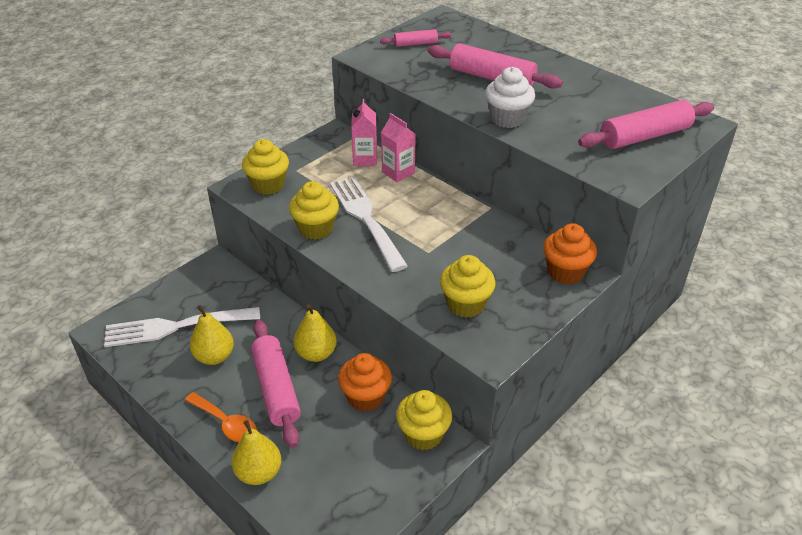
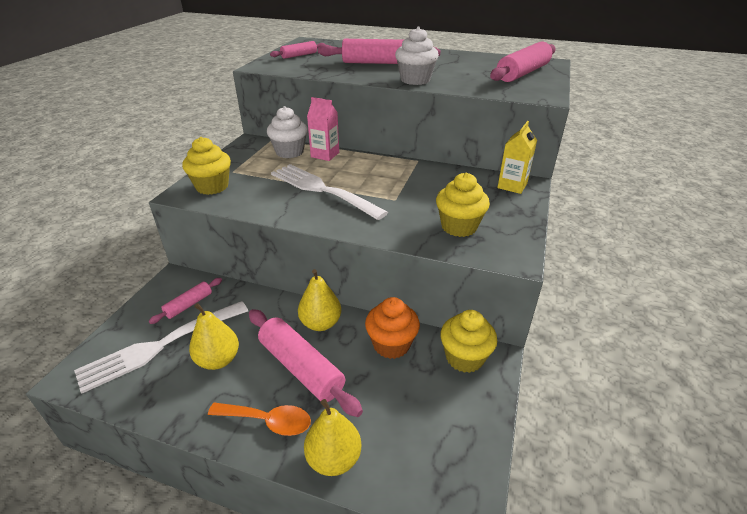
camera: 25 degrees left, 5 degrees down
yellow cupcake [289,181,339,240] -> none
pink carton [351,99,377,166] -> white cupcake [267,106,308,158]
orange cupcake [543,223,597,284] -> yellow carton [497,121,537,194]
none -> pink rolling pin [149,278,222,324]

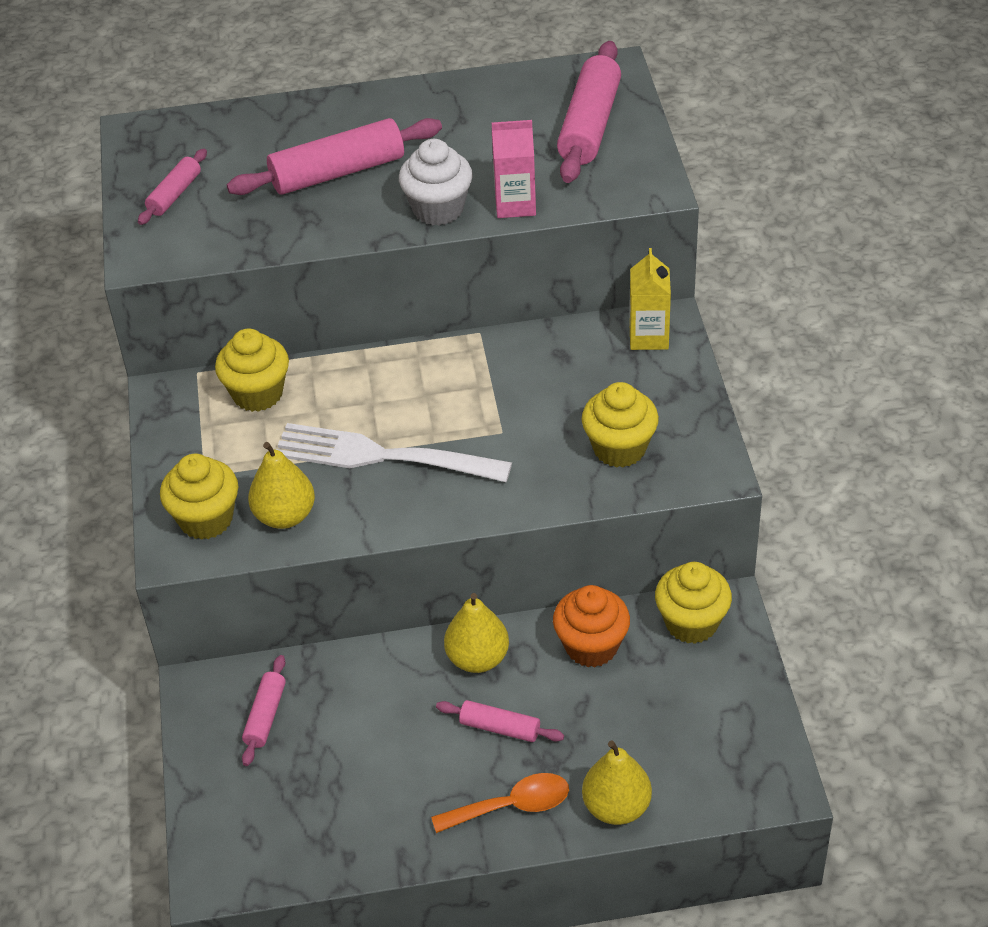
camera: 25 degrees left, 10 degrees up
white fork [74,301,248,394] -> none
yellow pear [189,303,239,370] -> yellow pear moved to [248,442,315,529]
pink rolling pin [249,309,363,417] -> pink rolling pin [436,700,564,742], size x0.54
white cupcake [267,106,308,158] -> yellow cupcake [215,329,289,412]
pink carton [307,97,339,161] -> pink carton moved to [492,120,536,218]

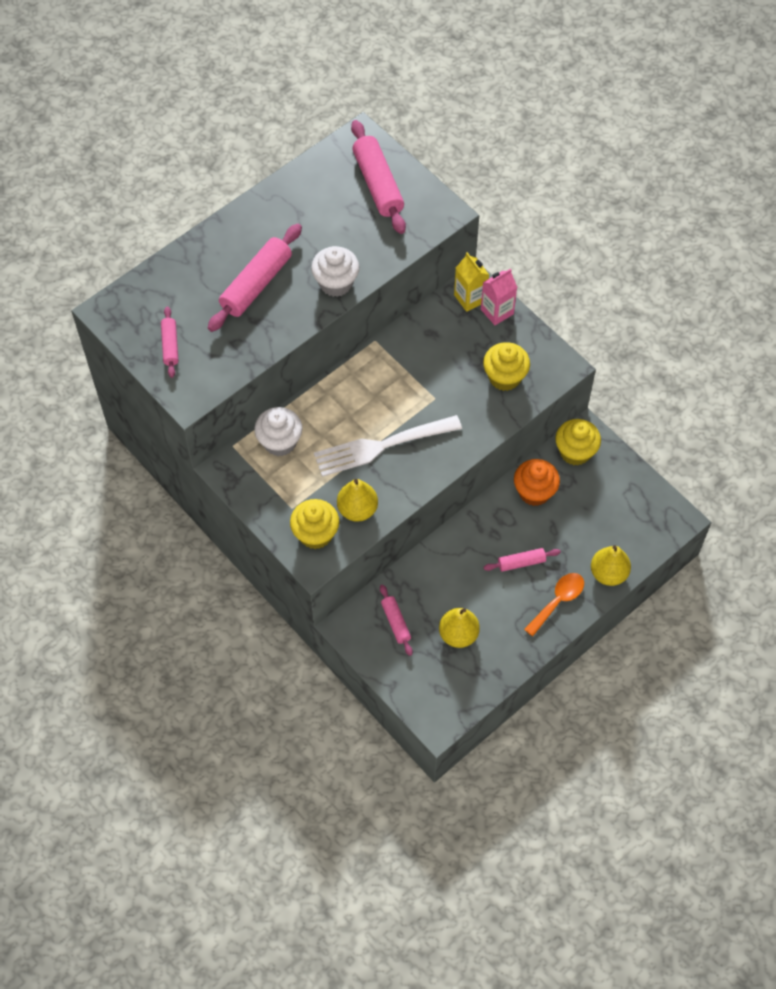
camera: 35 degrees left, 15 degrees up
yellow cupcake [215,329,289,412] -> white cupcake [254,407,302,456]
yellow pear [444,593,509,673] -> yellow pear moved to [439,608,480,648]
pink carton [492,120,536,218] -> pink carton moved to [481,268,517,325]

